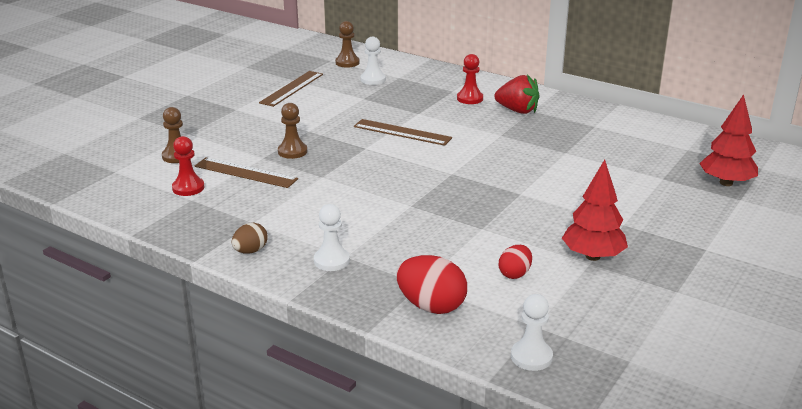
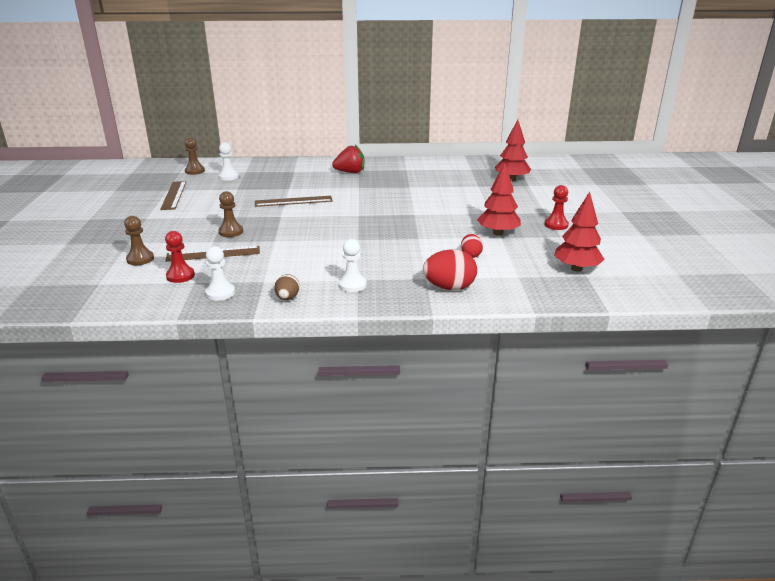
camera: 35 degrees left, 0 degrees up
red pawn [457,54,483,104] -> red pawn moved to [544,185,569,230]
white pawn [511,294,553,371] -> white pawn moved to [205,246,235,301]
none -> red tree [554,192,605,272]

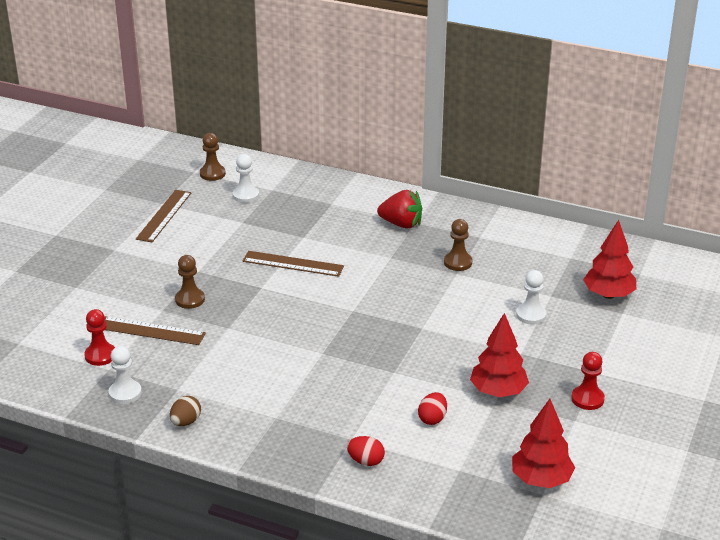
camera: 25 degrees right, 5 degrees up
brown pawn [124,216,154,265] -> brown pawn moved to [444,219,472,271]
white pawn [338,239,367,292] -> white pawn moved to [516,270,547,325]
red egg [423,249,477,290] -> red egg [347,436,385,466], size x0.59

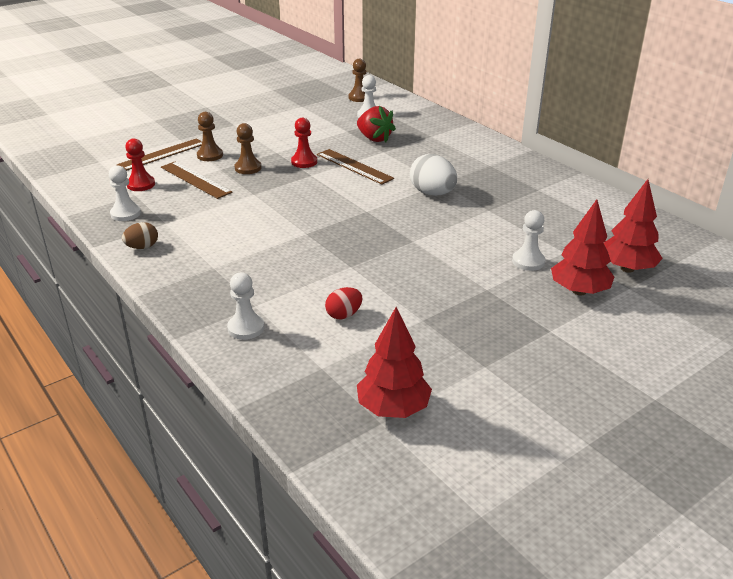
camera: 30 degrees right, 0 degrees up
brown ruler [136,190,191,242] -> brown ruler moved to [117,138,202,171]
red egg [347,436,385,466] -> white pawn [227,272,264,340]
red strawberry [377,190,422,228] -> red strawberry moved to [357,106,396,142]
brown pawn [444,219,472,271] -> brown pawn moved to [197,112,223,161]
red tree [470,313,529,397] -> red tree moved to [551,199,614,295]
red pawn [571,352,605,410] -> red pawn moved to [291,118,317,168]
none -> white egg [410,154,457,196]

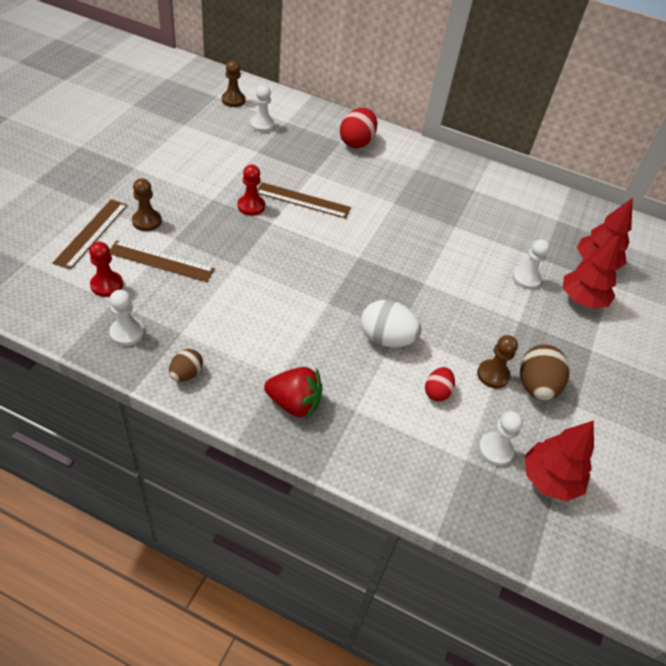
camera: 35 degrees left, 15 degrees up
white pawn [227,272,264,340] -> white pawn moved to [478,411,523,466]
brown pawn [234,123,261,174] -> brown pawn moved to [477,335,518,388]
red strawberry [357,106,396,142] -> red strawberry moved to [264,367,322,420]
white egg [410,154,457,196] -> white egg moved to [361,300,422,347]
none -> red egg [340,108,377,148]
none -> brown egg [520,344,570,401]

